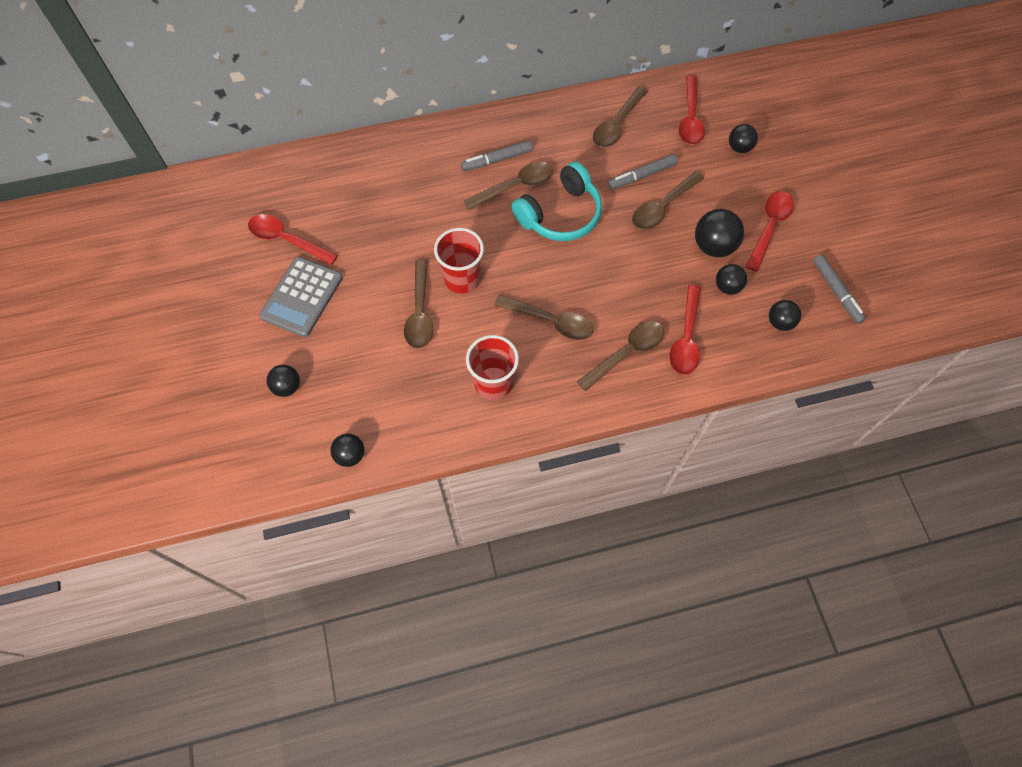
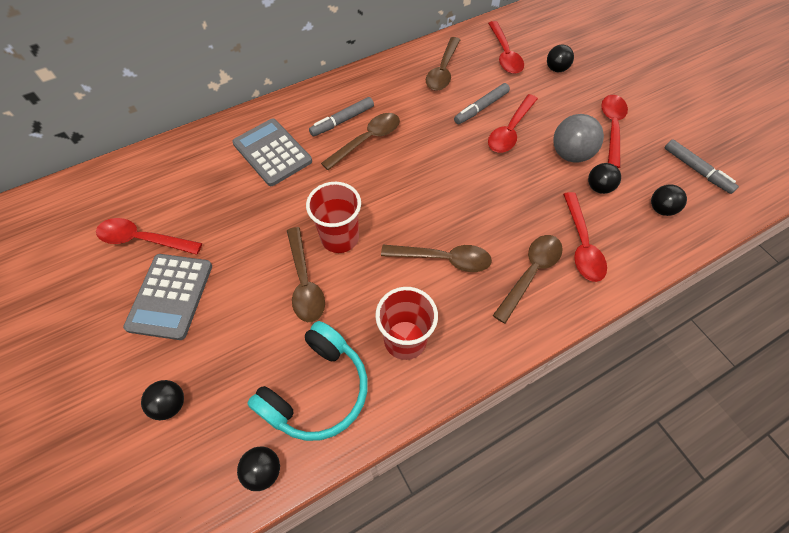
camera: 15 degrees left, 5 degrees down
turquoise headphones [511,161,602,241] -> turquoise headphones moved to [247,321,368,441]
brown spoon [632,171,704,230] -> red spoon [488,94,538,153]
black ball [695,209,744,257] -> grey ball [553,114,604,163]
none -> grey calculator [232,118,312,186]

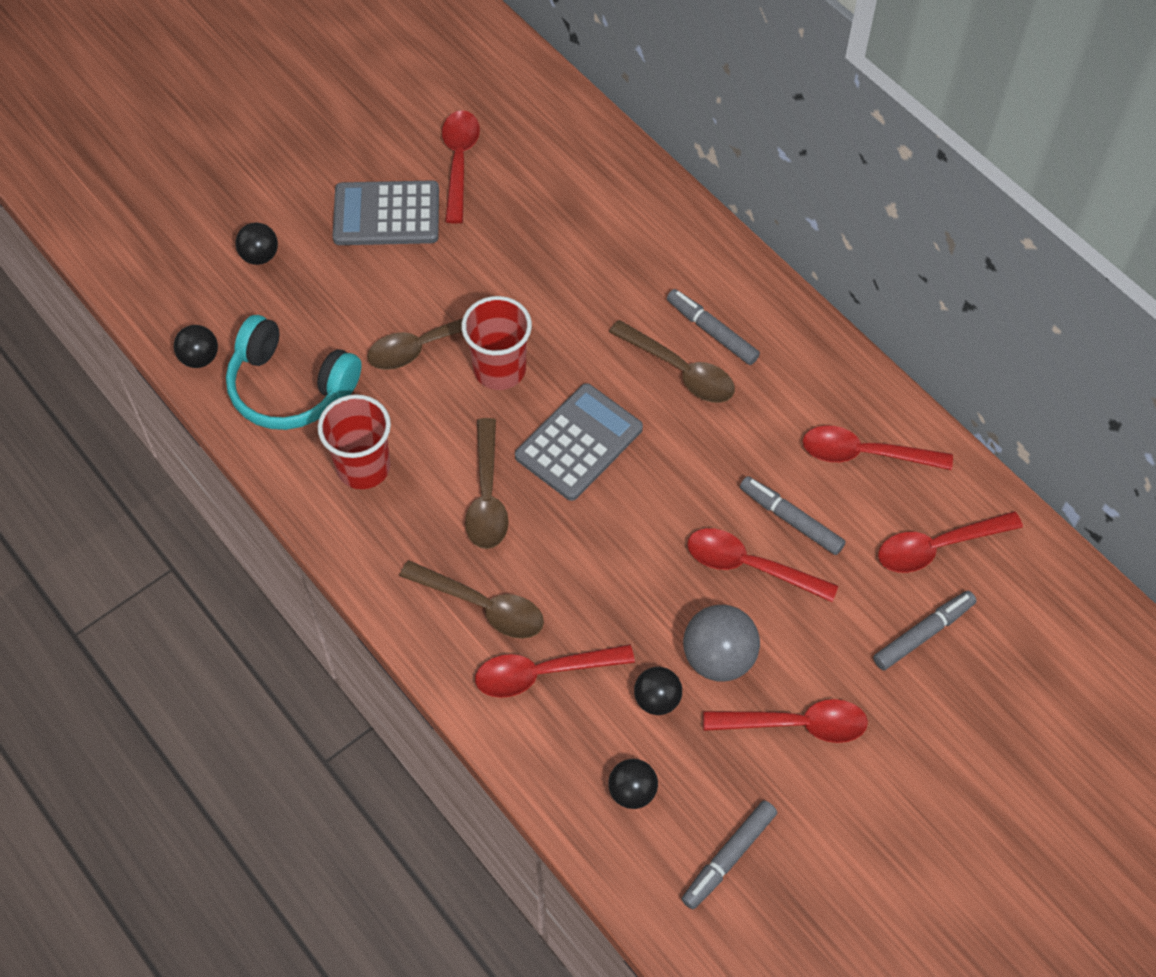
camera: 80 degrees right, 0 degrees up
grey calculator [232,118,312,186] -> grey calculator moved to [515,383,643,501]
brown spoon [426,37,460,91] -> red spoon [803,426,953,470]
black ball [547,44,574,72] -> grey marker [873,591,977,670]

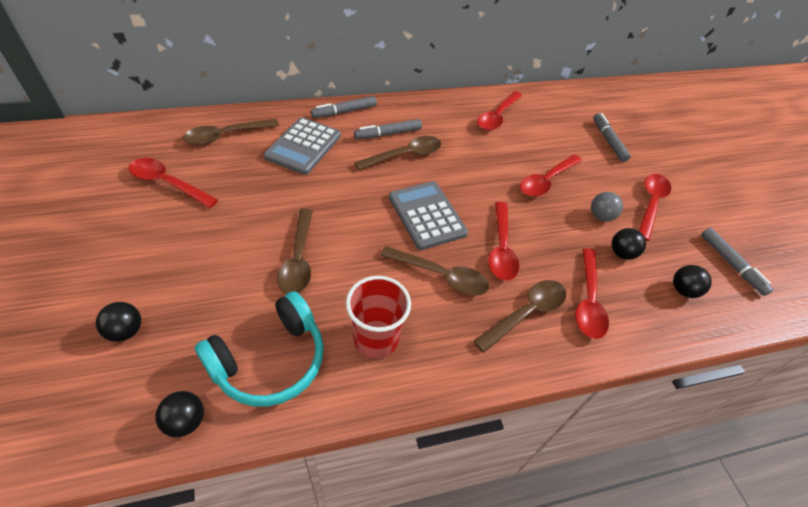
camera: 70 degrees left, 10 degrees down
grey calculator [333,180,439,245] -> grey calculator moved to [264,117,341,175]
red cup [461,296,532,390] -> none
grey ball [683,605,760,682] -> grey ball [591,192,623,222], size x0.63
grey marker [740,476,846,555] -> grey marker moved to [311,96,377,118]
red spoon [878,511,1023,573] -> red spoon moved to [488,202,519,281]
none -> brown spoon [183,119,279,145]

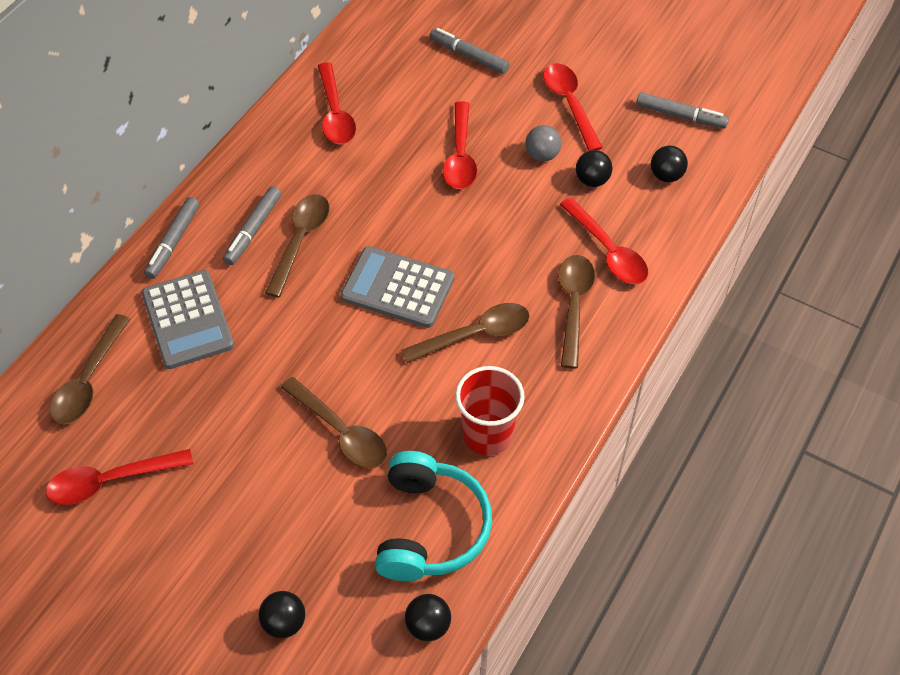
camera: 40 degrees left, 5 degrees up
red spoon [488,202,519,281] -> none

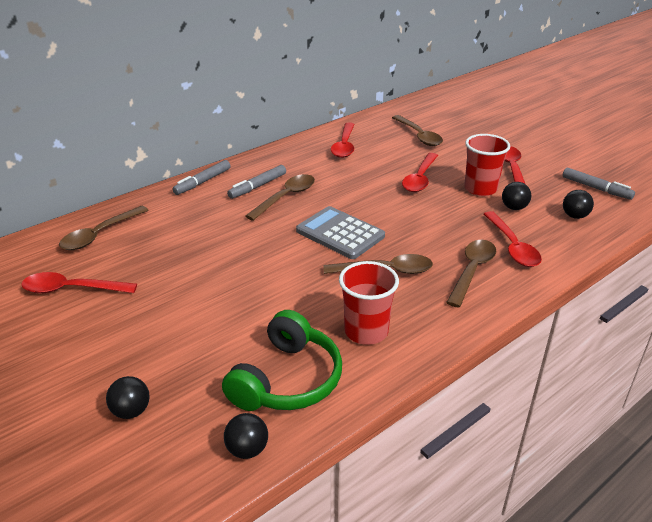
camera: 20 degrees right, 20 degrees down
grey calculator [142,270,234,369] -> none
brown spoon [280,377,387,468] -> brown spoon moved to [392,115,443,146]
turquoise headphones [375,451,492,581] -> green headphones [222,310,342,411]
grey marker [430,28,509,74] -> none
grey ball [525,125,561,162] -> red cup [464,134,510,196]

